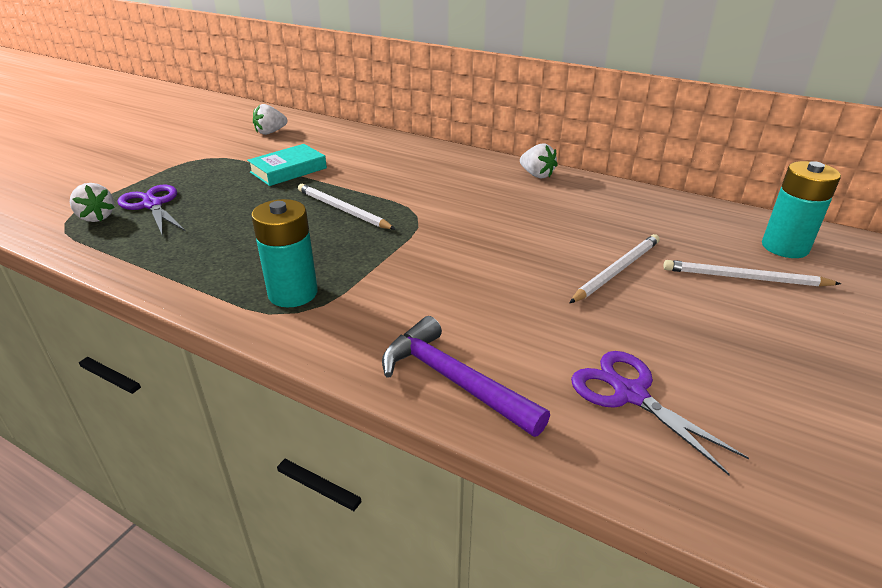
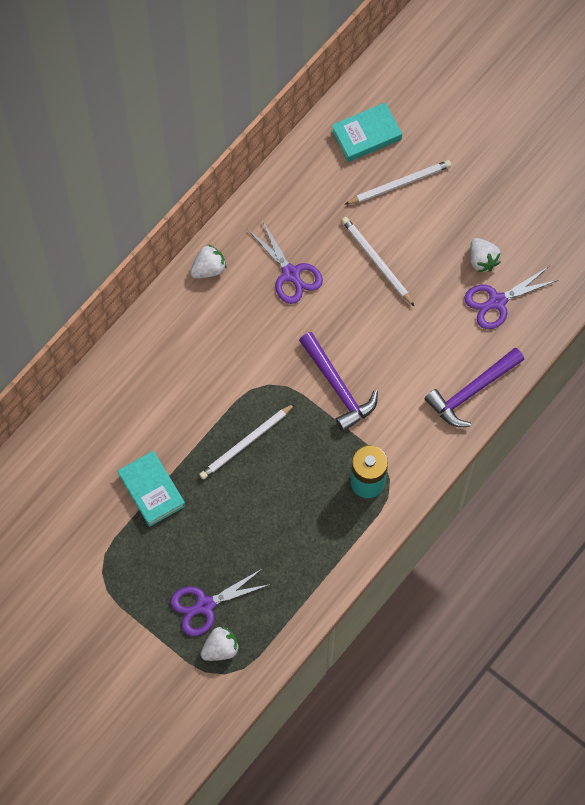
camera: 80 degrees left, 35 degrees up
white strawberry [253,104,287,135] -> white strawberry moved to [470,238,501,272]
white pencil [663,260,841,287] -> white pencil turned 135 degrees counterclockwise [344,160,451,205]
turquoise battery [762,161,841,258] -> turquoise book [331,103,402,162]
none -> purple scissors [247,220,323,304]
none -> purple hammer [299,332,378,432]

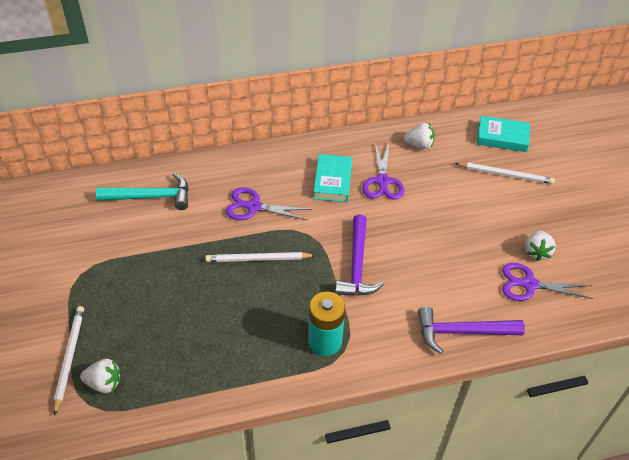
camera: 35 degrees right, 20 degrees down
turquoise book [118,451,185,527] -> turquoise book moved to [313,154,352,202]
purple scissors [171,568,271,636] -> purple scissors moved to [226,187,311,220]
white strawberry [190,245,227,278] -> white strawberry moved to [404,123,435,149]
white pencil [341,217,414,306] -> white pencil moved to [54,306,84,416]
none -> turquoise hammer [96,173,189,210]

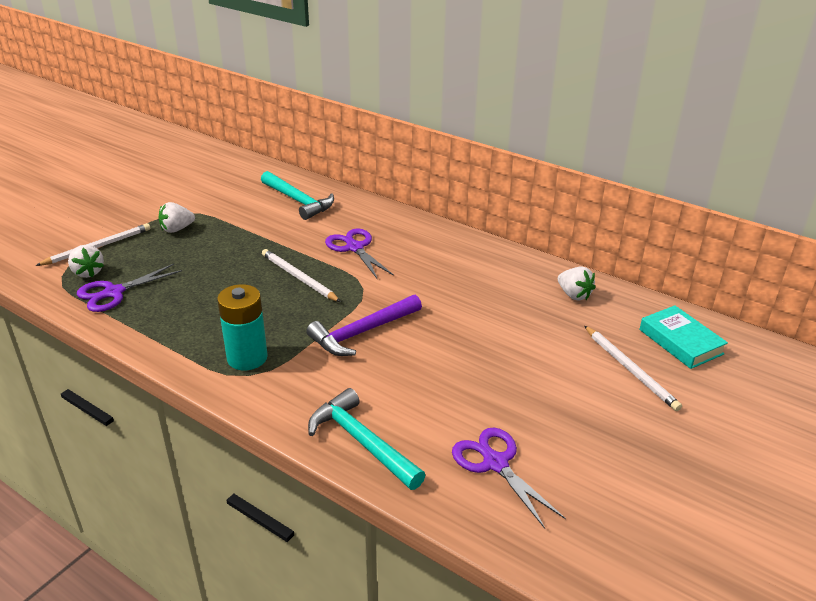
camera: 50 degrees right, 15 degrees down
turquoise book [313,154,352,202] -> none
purple scissors [362,143,404,200] -> purple scissors moved to [77,264,182,312]
purple hammer [418,307,525,354] -> turquoise hammer [308,388,425,490]
white strawberry [525,231,556,261] -> white strawberry moved to [159,202,195,233]

